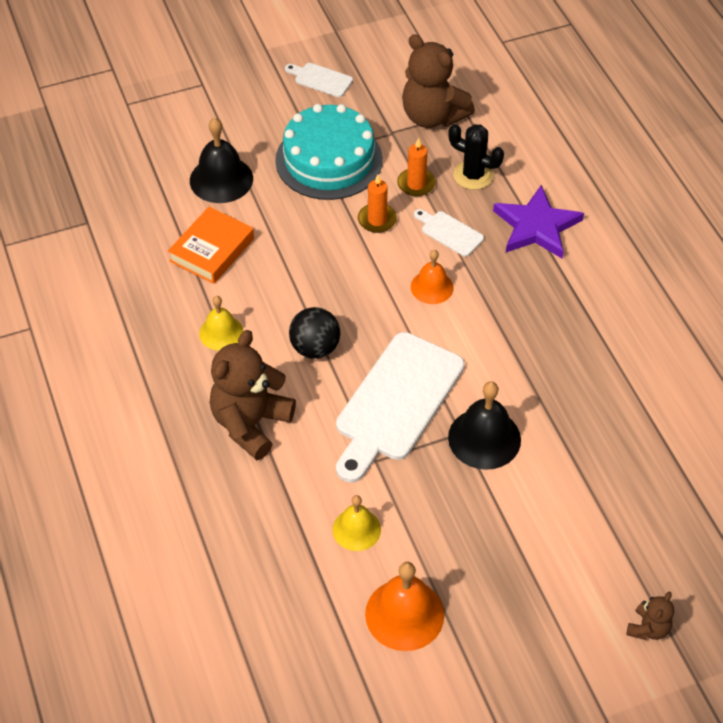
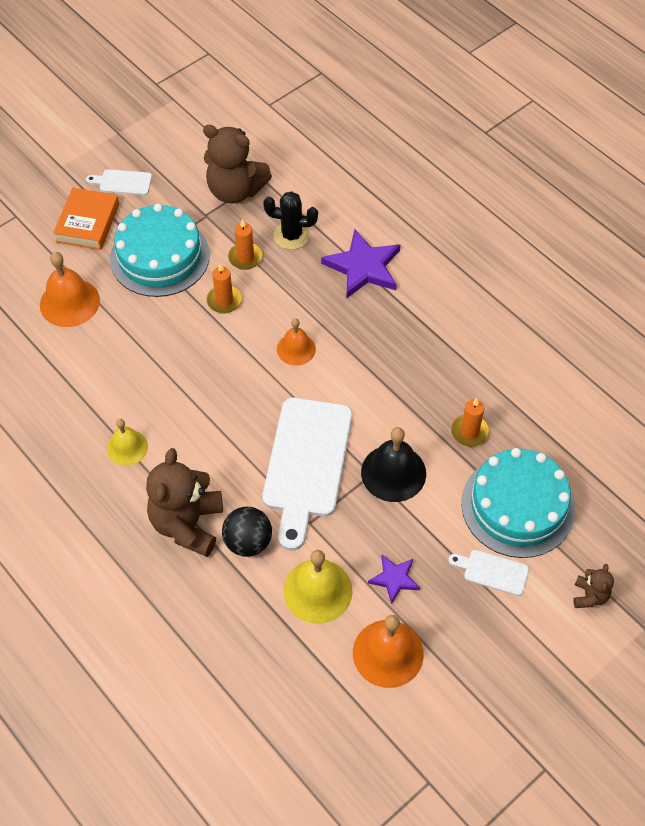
camera: 20 degrees left, 5 degrees up
orange book [168,207,254,284] -> orange book moved to [53,188,119,250]
black bell [190,118,253,203] -> orange bell [40,252,100,327]
black ball [289,307,340,359] -> black ball moved to [222,507,272,557]
yellow bell [333,495,381,551] -> yellow bell [284,550,352,624], size x1.57
white cutting board [414,209,484,257] -> white cutting board moved to [449,550,529,596]
none -> purple star [368,555,420,604]
none -> orange candle [451,398,489,447]
none -> turquoise cake [461,448,575,558]

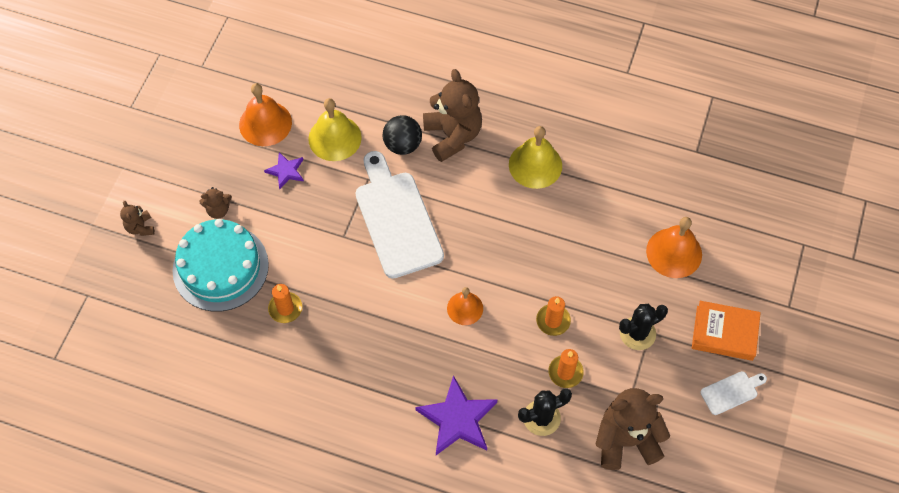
camera: 150 degrees right, 5 degrees up
orange book [53,188,119,250] -> orange book turned 60 degrees counterclockwise [692,301,761,361]
yellow bell [107,419,148,466] -> yellow bell [509,126,562,189], size x1.57
turquoise cake [110,204,210,297] -> black cactus [619,304,668,350]
black bell [361,427,426,502] -> none
white cutting board [449,550,529,596] -> brown teddy bear [199,187,232,219]

